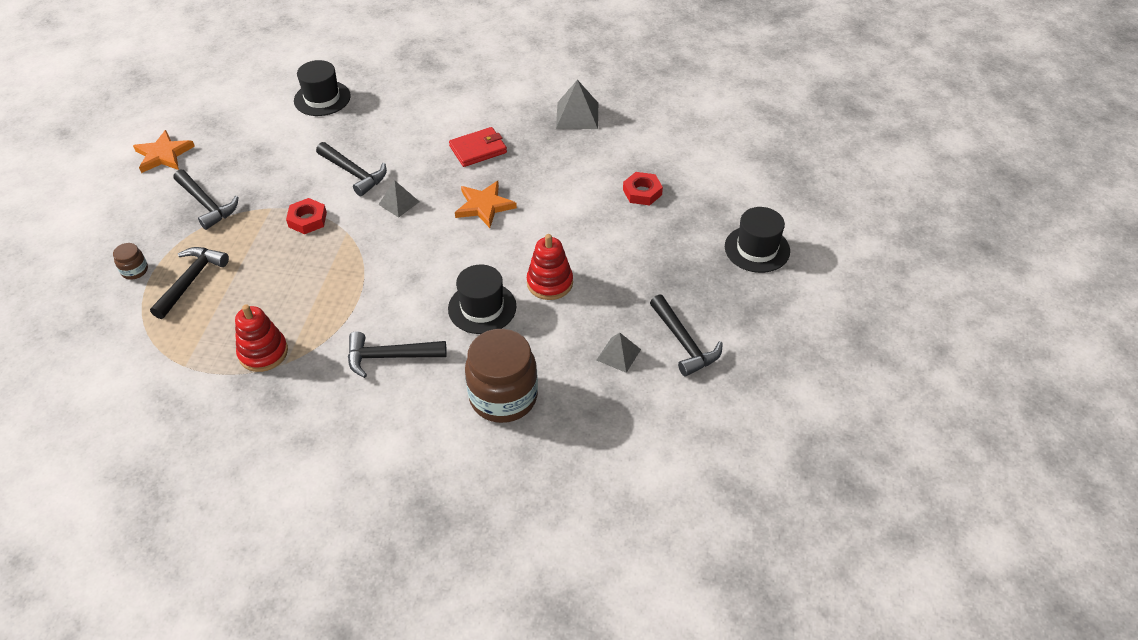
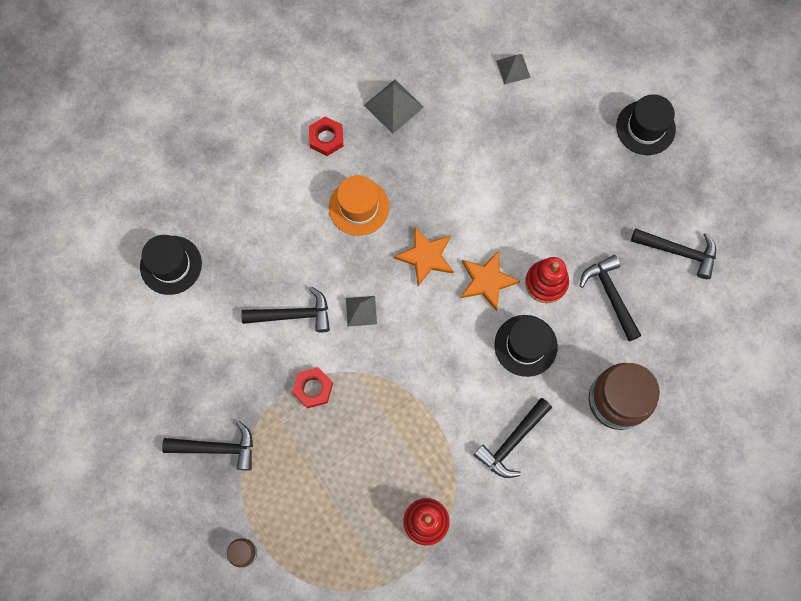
camera: 45 degrees left, 25 degrees up
orange star [133,130,195,173] -> orange star moved to [461,250,520,311]
black hammer [150,247,229,319] -> black hammer moved to [580,255,642,341]
red wallet [449,127,507,167] -> orange hat [329,175,390,236]
grey pyramid [597,333,641,373] -> grey pyramid moved to [496,54,531,85]
red nut [623,172,663,206] -> red nut moved to [309,117,343,156]

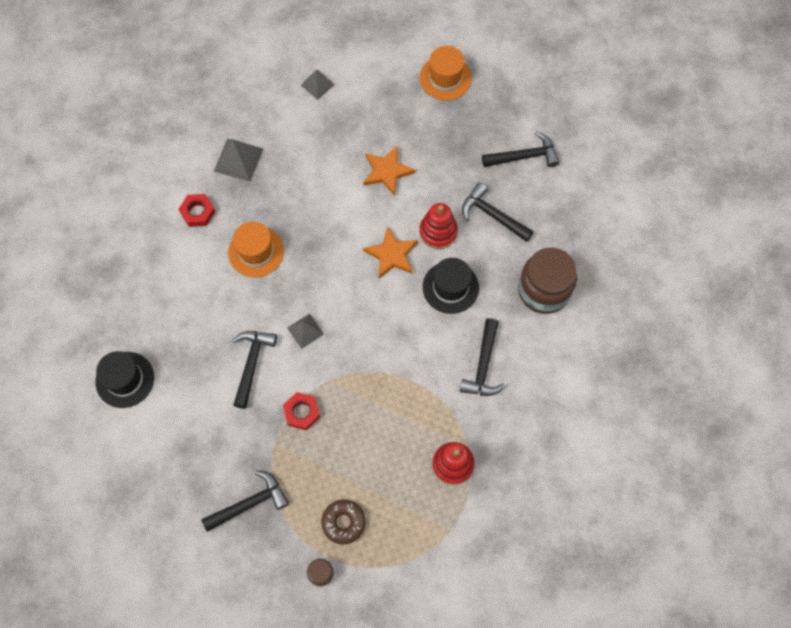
camera: 30 degrees left, 5 degrees down
black hammer [241,287,330,332] -> black hammer turned 45 degrees counterclockwise [232,331,277,409]
orange star [394,226,454,286] -> orange star moved to [363,146,415,196]
black hat [616,94,676,155] -> orange hat [420,46,472,101]
none -> brown donut [321,500,366,544]

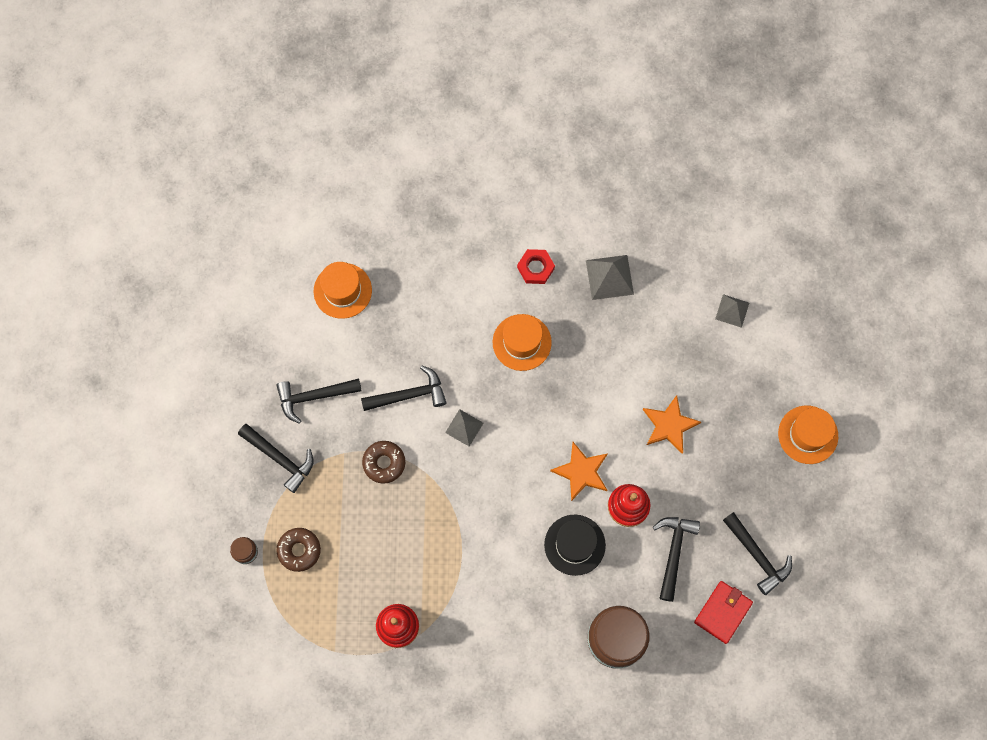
camera: 65 degrees right, 5 degrees up
black hat [95,351,154,408] -> orange hat [314,262,372,319]
red nut [283,392,320,430] -> brown donut [362,441,405,484]
black hammer [460,318,505,396] -> black hammer moved to [276,379,362,424]
none -> red wallet [694,581,753,644]

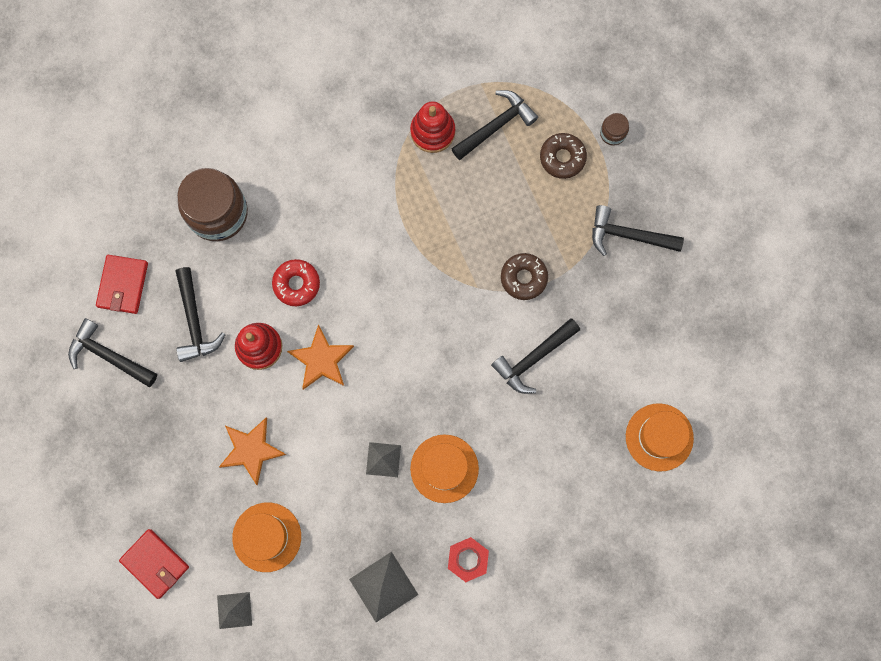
camera: 155 degrees right, 5 degrees up
black hammer [276,379,362,424] -> black hammer moved to [451,90,538,160]
grey pyramid [445,409,483,447] -> grey pyramid moved to [366,442,401,477]
black hat [544,515,606,576] -> red donut [272,259,320,306]
orange hat [778,406,838,464] -> orange hat moved to [232,502,301,572]
none -> red wallet [119,529,189,599]

